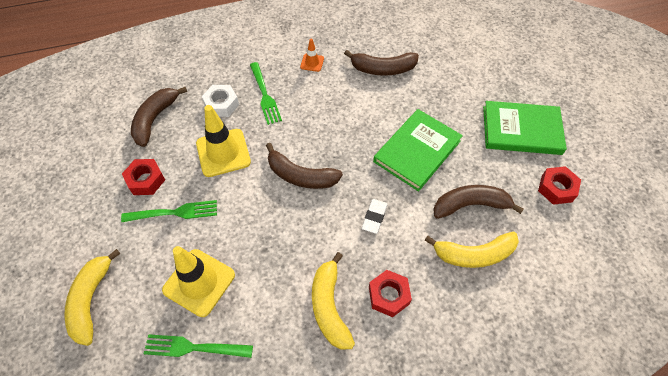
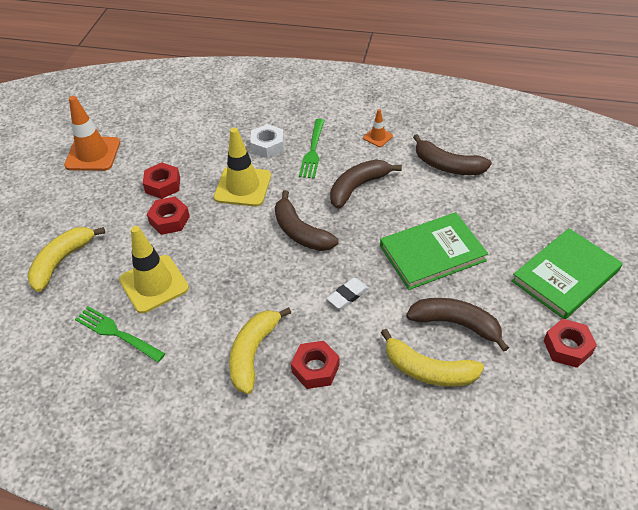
camera: 30 degrees right, 10 degrees down
green fork [121,200,217,222] -> red nut [147,196,190,235]
brown banana [131,87,187,147] -> brown banana moved to [330,160,402,209]
green book [483,101,567,155] -> green book turned 75 degrees counterclockwise [512,228,623,319]
none -> orange traffic cone [64,96,120,171]

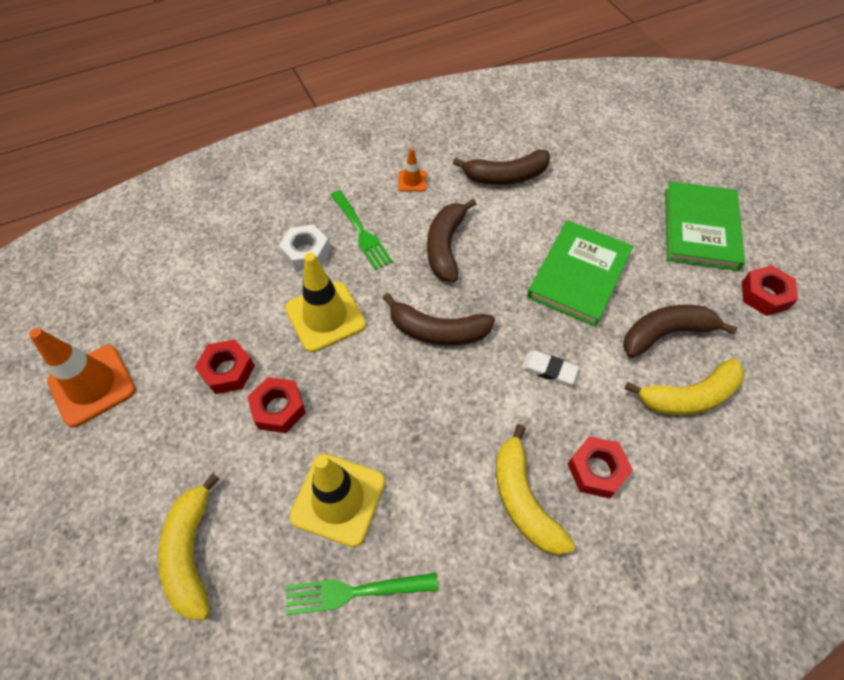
camera: 40 degrees left, 10 degrees up
white eraser [326,278,369,309] -> white eraser turned 75 degrees counterclockwise [521,351,579,385]

